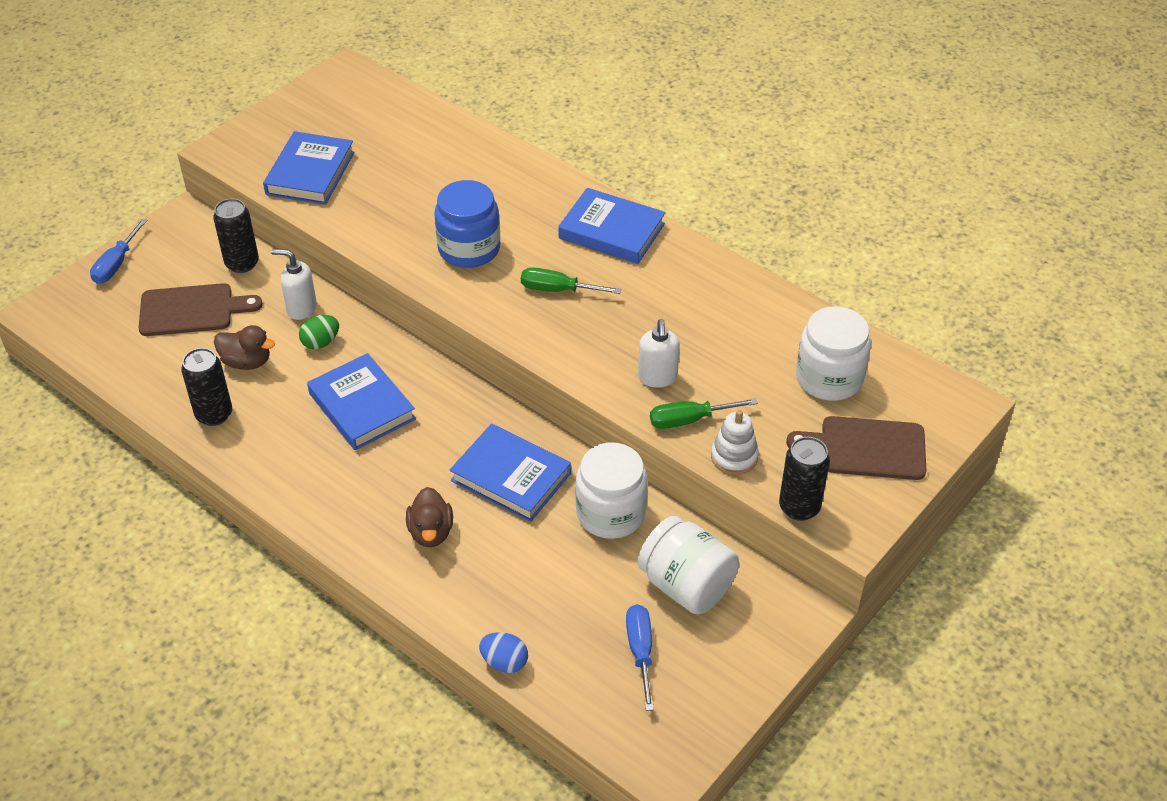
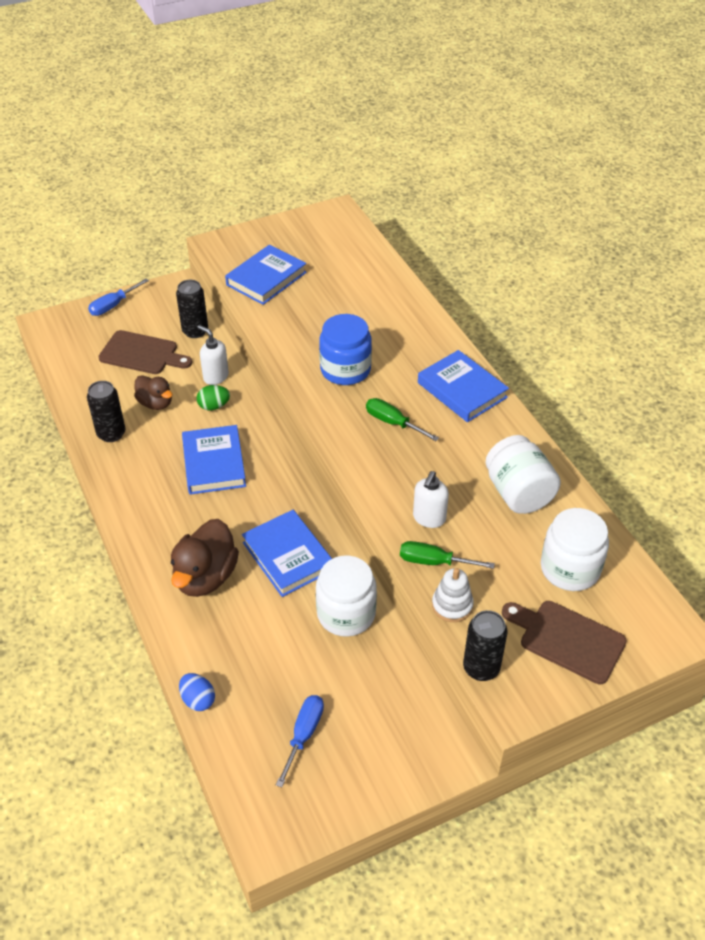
camera: 25 degrees right, 0 degrees up
brown duck [406,487,453,547] -> brown duck [171,519,239,597], size x1.62
white jar [638,516,739,614] -> white jar moved to [485,435,561,514]

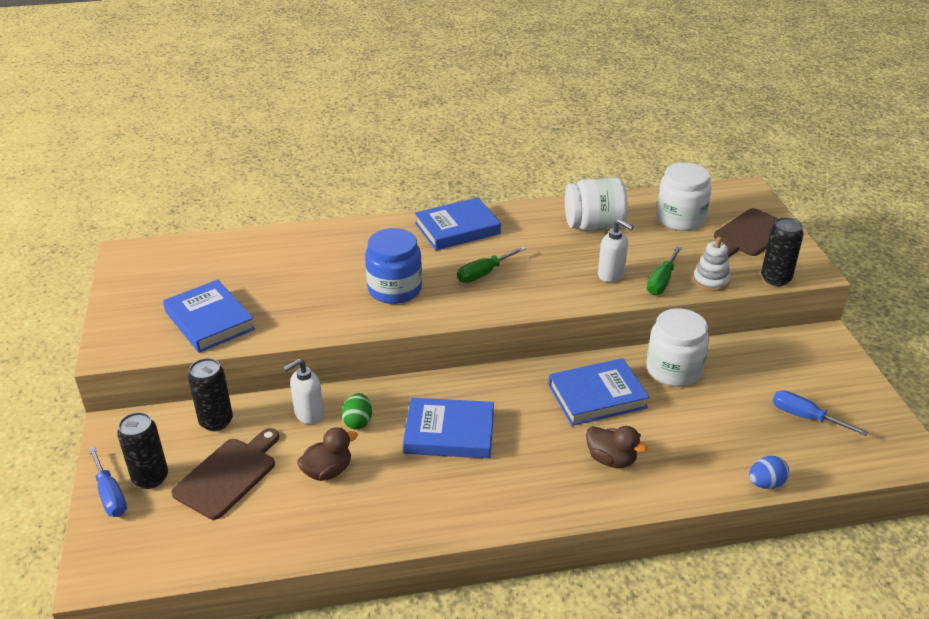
camera: 75 degrees left, 10 degrees down
black can [87,381,125,442] -> black can moved to [117,412,168,489]
brown duck [171,519,239,597] -> brown duck [586,426,648,468], size x0.62

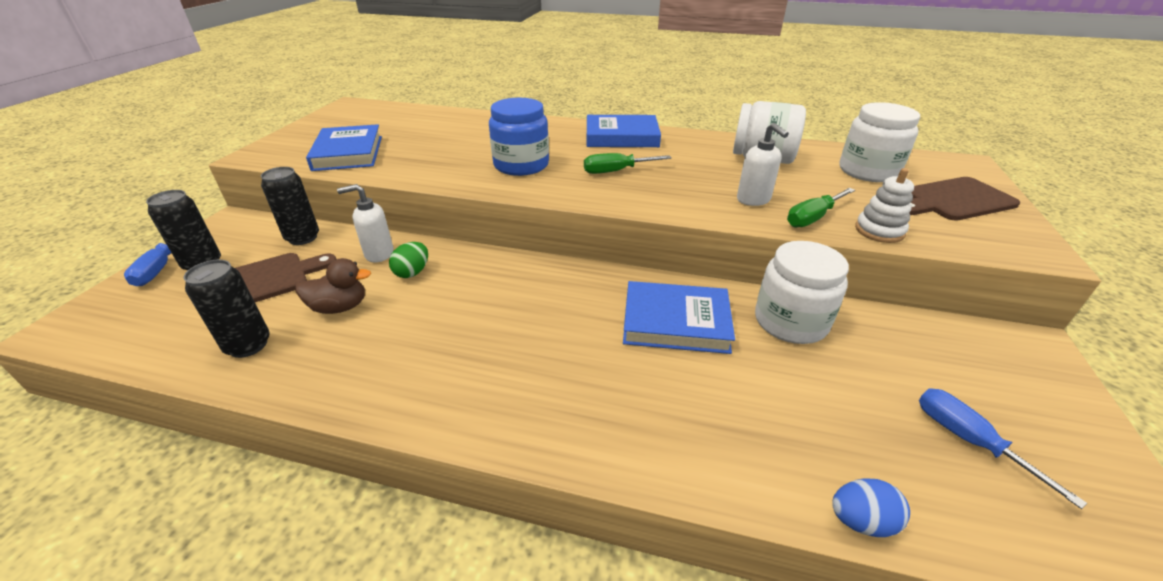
camera: 25 degrees right, 0 degrees up
blue book [403,398,494,459] -> none
brown duck [586,426,648,468] -> none
black can [761,217,804,286] -> black can moved to [183,260,270,358]

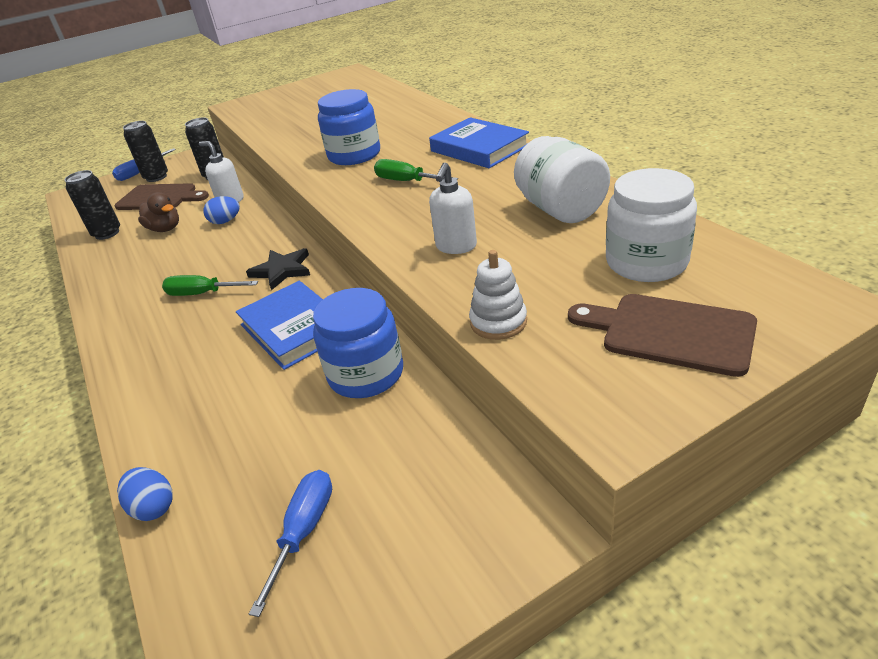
camera: 50 degrees right, 0 degrees up
blue book [306,124,382,171] -> none
green egg [389,242,428,278] -> blue egg [203,196,240,224]
white jar [755,241,849,344] -> blue jar [313,288,403,398]
green screwdriver [787,188,855,228] -> green screwdriver moved to [162,275,258,296]
none -> black star [246,248,310,290]

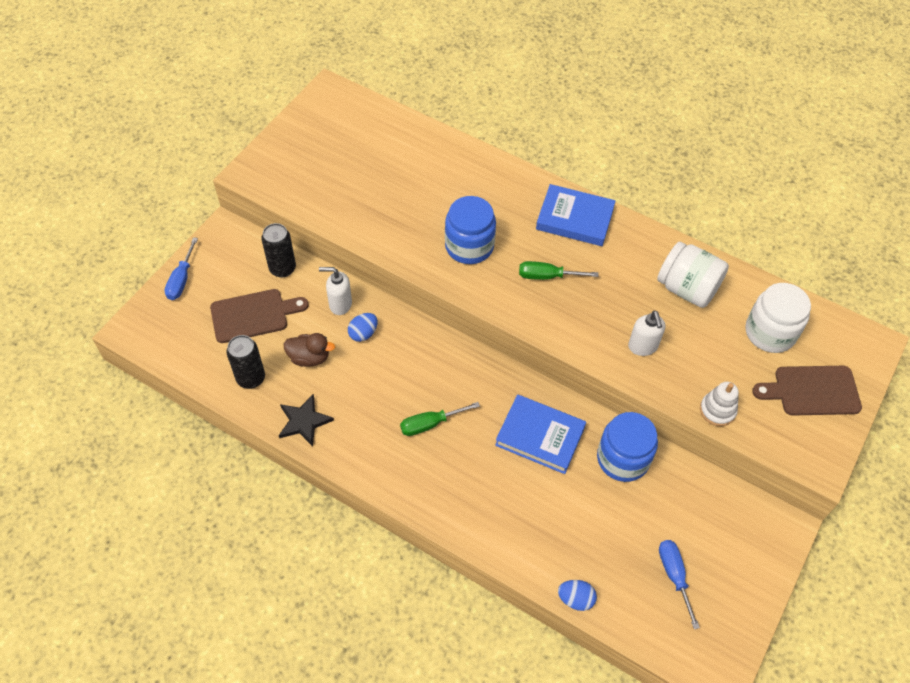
camera: 35 degrees left, 20 degrees up
black can [123,121,168,182] -> none
black star [246,248,310,290] -> black star moved to [279,394,334,447]

